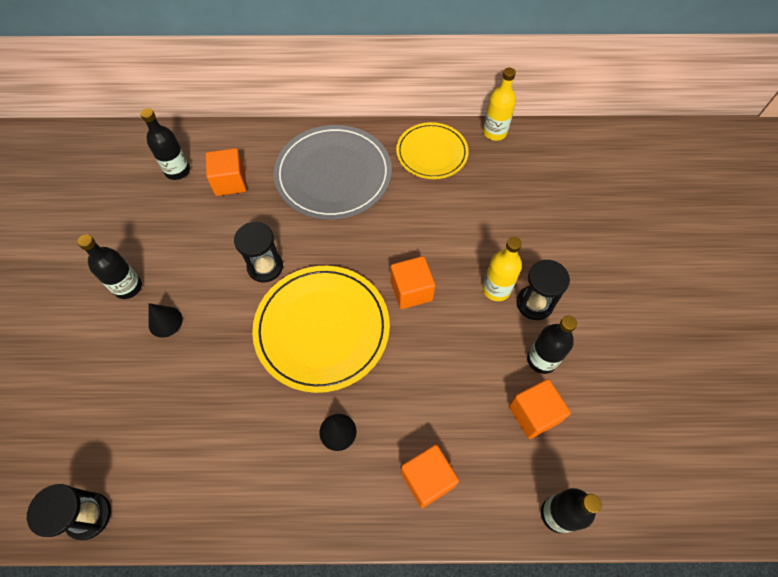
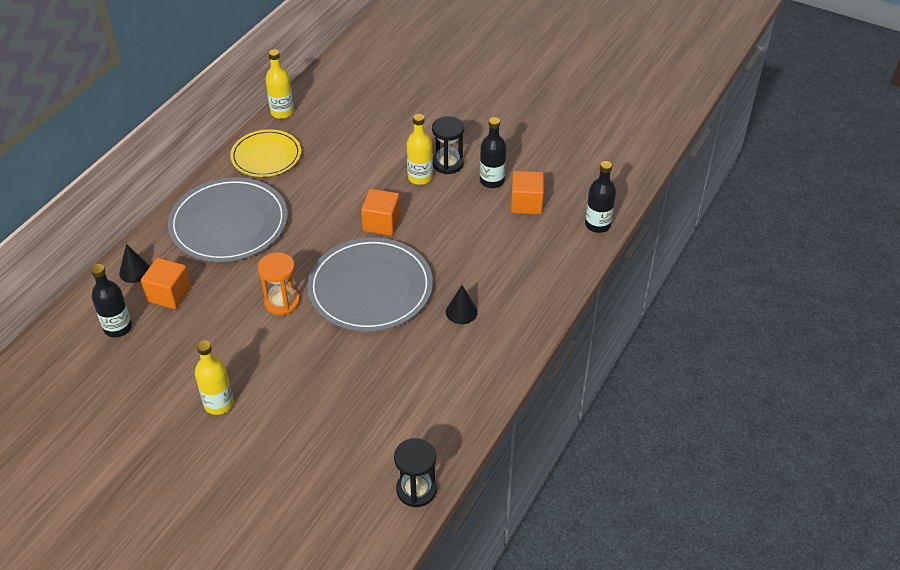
camera: 60 degrees left, 15 degrees down
black bottle [77,235,142,299] -> yellow bottle [195,340,234,415]
black cone [148,303,183,338] -> black cone moved to [119,244,150,283]
black hourglass [234,222,283,283] -> orange hourglass [258,252,300,315]
yellow plate [252,266,390,393] -> grey plate [307,238,433,332]
orange cube [401,445,459,508] -> none

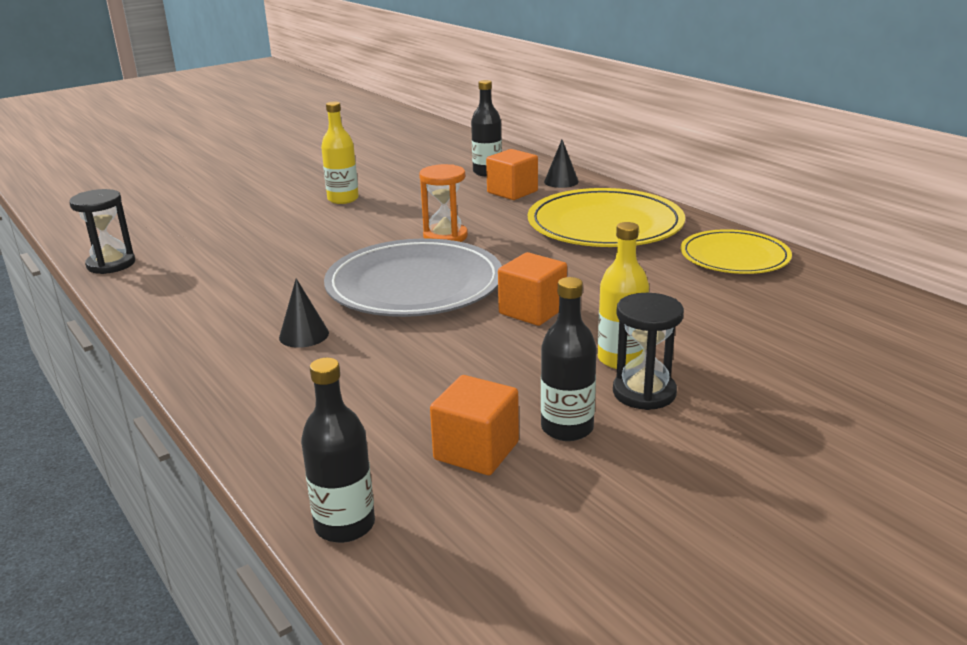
camera: 115 degrees right, 20 degrees down
grey plate [168,177,288,262] -> yellow plate [528,188,685,247]
yellow bottle [265,49,294,119] -> none

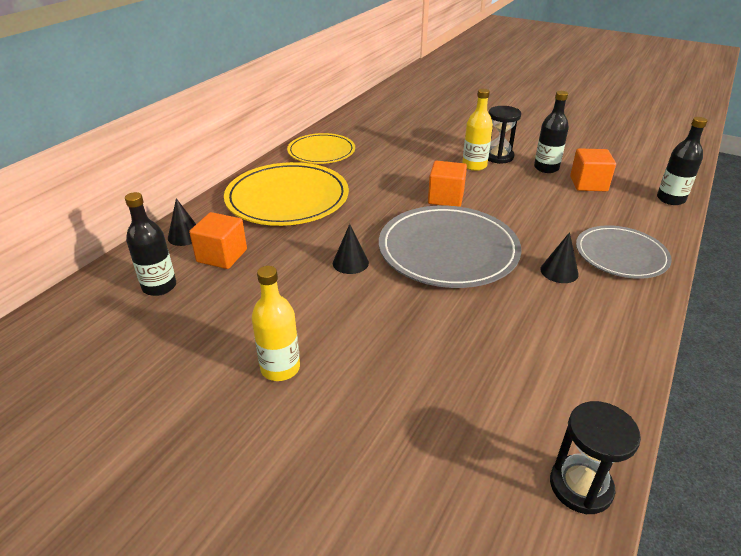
camera: 115 degrees left, 10 degrees up
orange hourglass [419,164,468,242] -> black cone [333,224,369,274]
none -> grey plate [576,225,672,279]

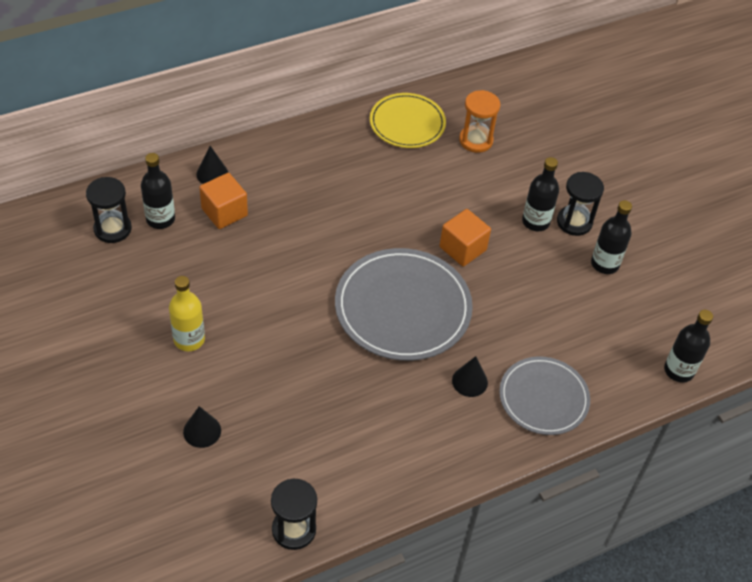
camera: 30 degrees right, 15 degrees up
yellow plate [224,162,349,226] -> none
black cone [333,224,369,274] -> black cone moved to [183,406,221,448]
yellow bottle [462,89,493,171] -> black bottle [522,157,559,231]
orange cube [570,148,616,191] -> none
none -> black hourglass [86,177,132,243]
none -> orange hourglass [459,90,501,153]

